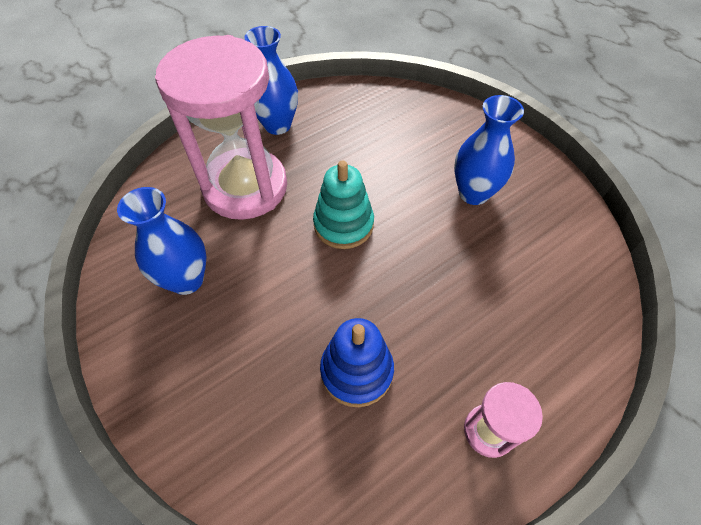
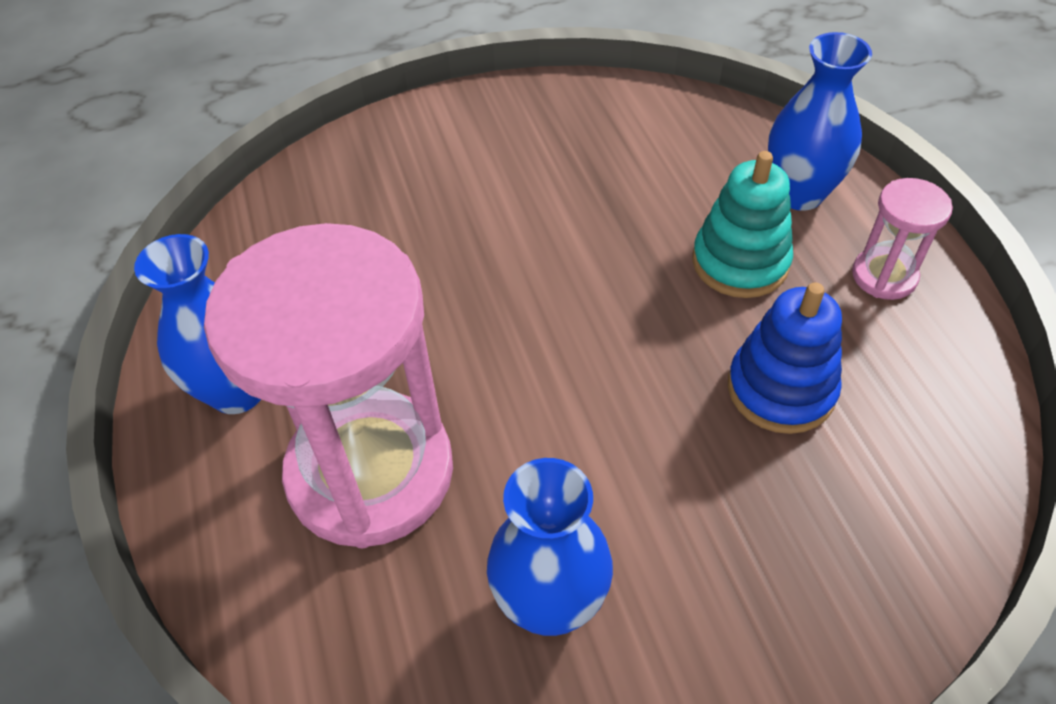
camera: 70 degrees left, 5 degrees down
turquoise stacking toy [313,160,374,249] -> turquoise stacking toy moved to [692,151,793,298]
blue vase [454,95,524,205] -> blue vase moved to [768,32,872,211]

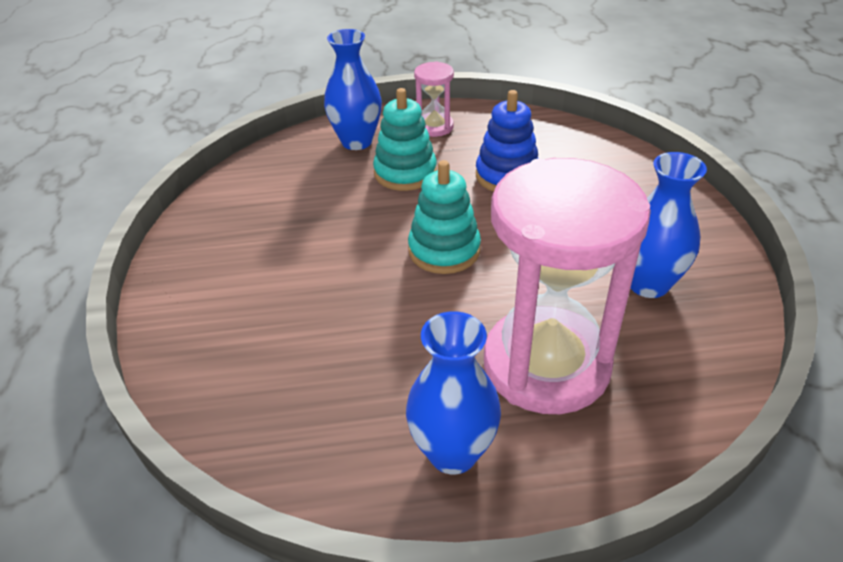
camera: 80 degrees left, 10 degrees down
none -> turquoise stacking toy [408,160,481,274]

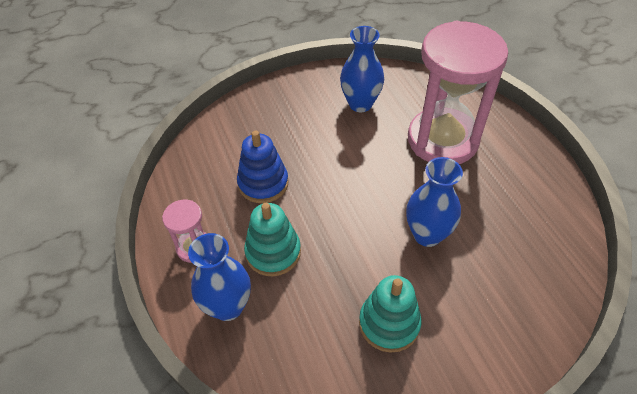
camera: 105 degrees left, 10 degrees up
blue vase [406,311,501,474] -> blue vase moved to [406,157,463,247]
turquoise stacking toy [408,160,481,274] -> turquoise stacking toy moved to [359,275,422,353]

